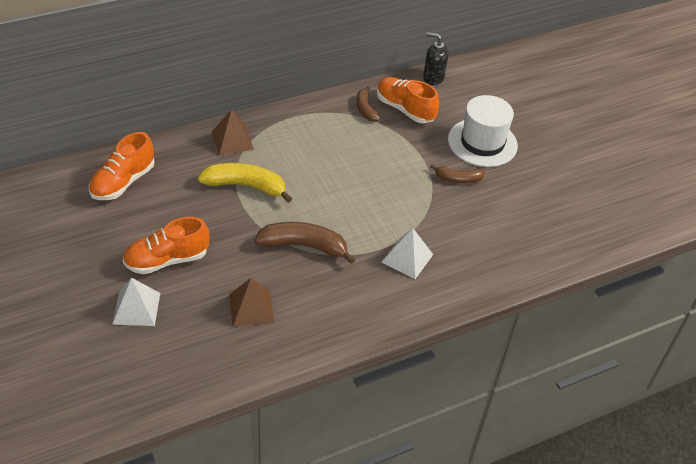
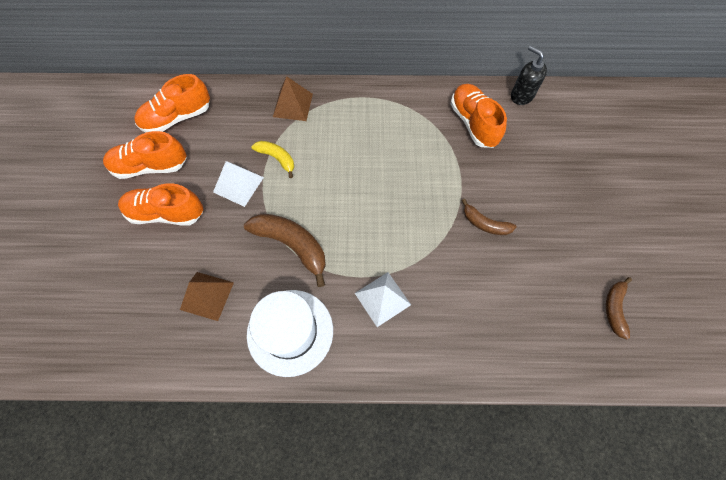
camera: 30 degrees right, 20 degrees up
white pyramid [112,278,160,326] -> white pyramid moved to [213,161,264,207]
yellow banana [198,163,292,203] -> yellow banana [251,141,294,178], size x0.59
brown banana [357,86,380,122] -> brown banana moved to [606,277,632,340]
white hat [448,95,518,167] -> white hat moved to [247,290,333,377]
none -> orange shoe [103,131,187,179]

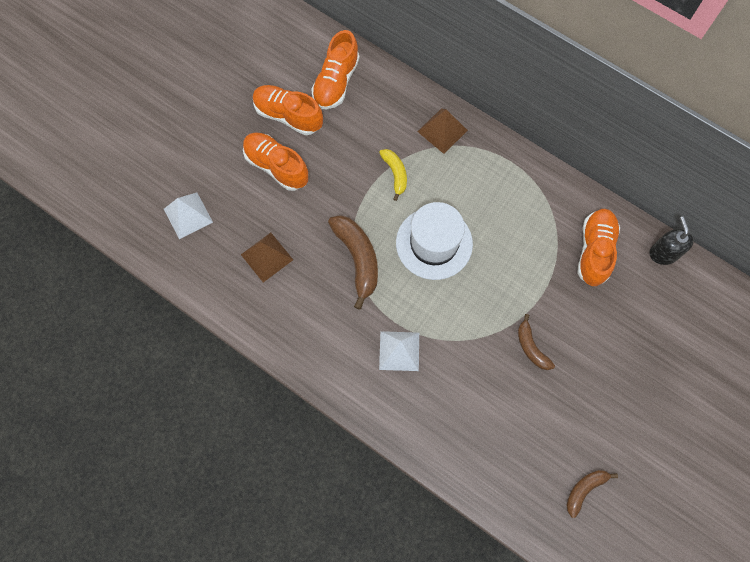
camera: 35 degrees right, 5 degrees up
orange shoe [134,74,210,132] -> orange shoe turned 75 degrees counterclockwise [311,30,359,109]
white pyramid [213,161,264,207] -> white pyramid moved to [164,193,213,239]
white hat [247,290,333,377] -> white hat moved to [396,202,473,280]

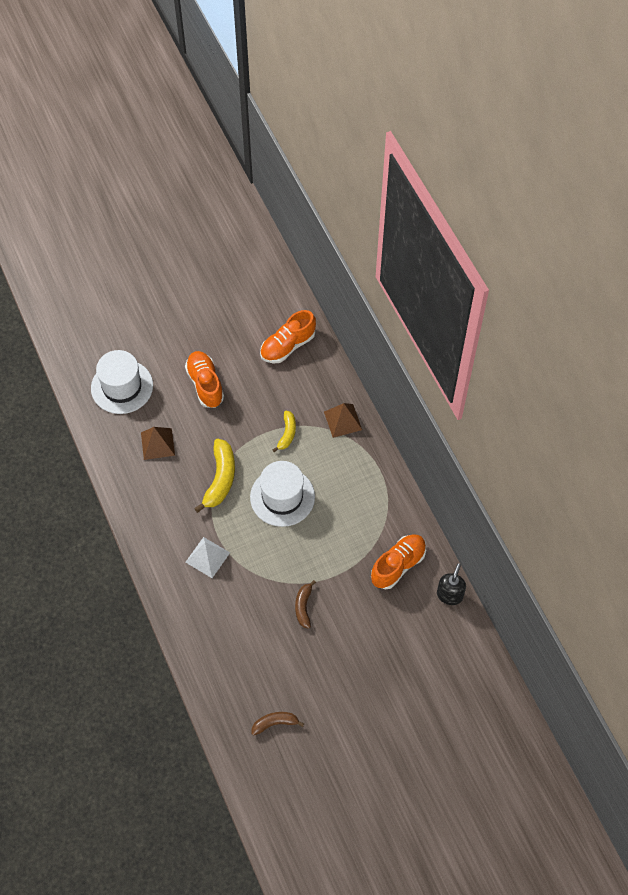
camera: 30 degrees right, 10 degrees down
white pyramid [164,193,213,239] -> white hat [91,350,153,414]
orange shoe [253,85,323,135] -> none
brown banana [328,215,378,310] -> yellow banana [194,439,235,513]

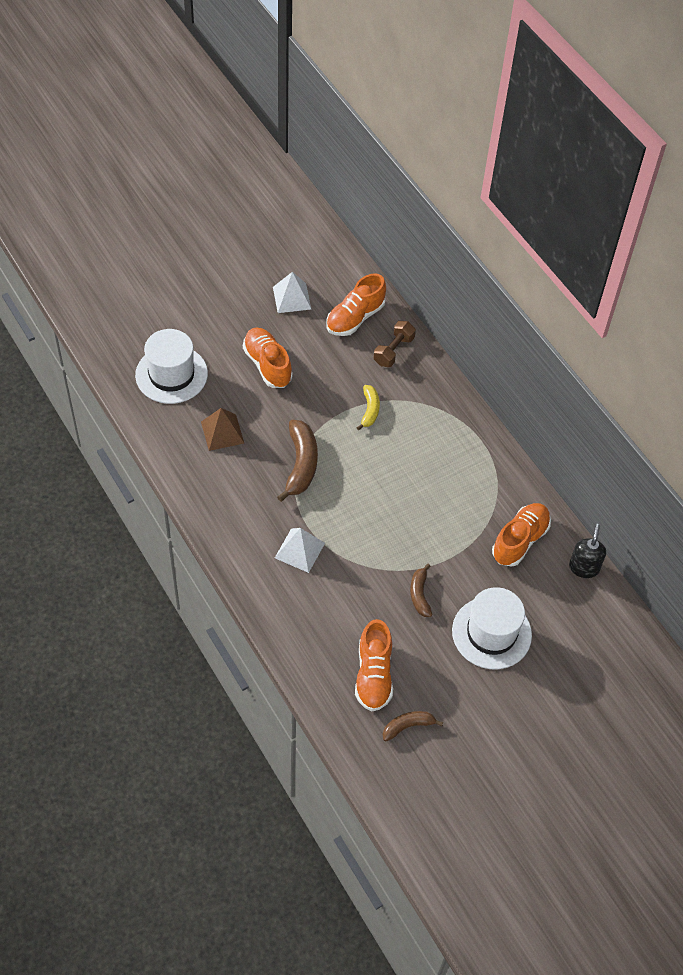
camera: 10 degrees left, 5 degrees down
yellow banana [194,439,235,513] -> brown banana [277,420,318,502]
white hat [250,461,315,527] -> white hat moved to [452,587,532,669]
brown pyramid [324,403,362,438] -> none
none -> white pyramid [273,272,311,313]
none -> orange shoe [355,619,393,711]
none -> brown dumbbell [374,321,416,367]

